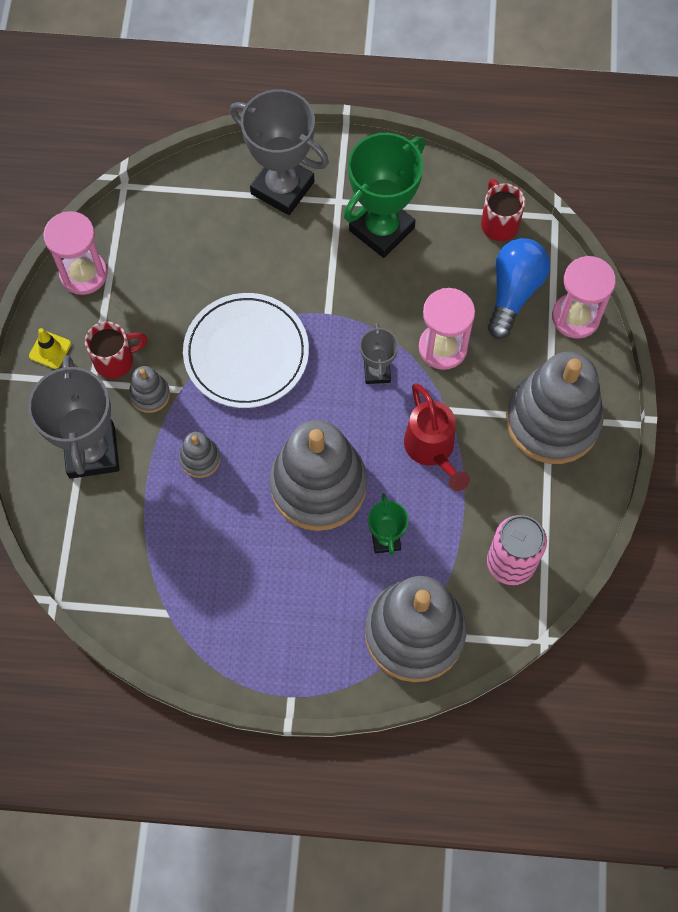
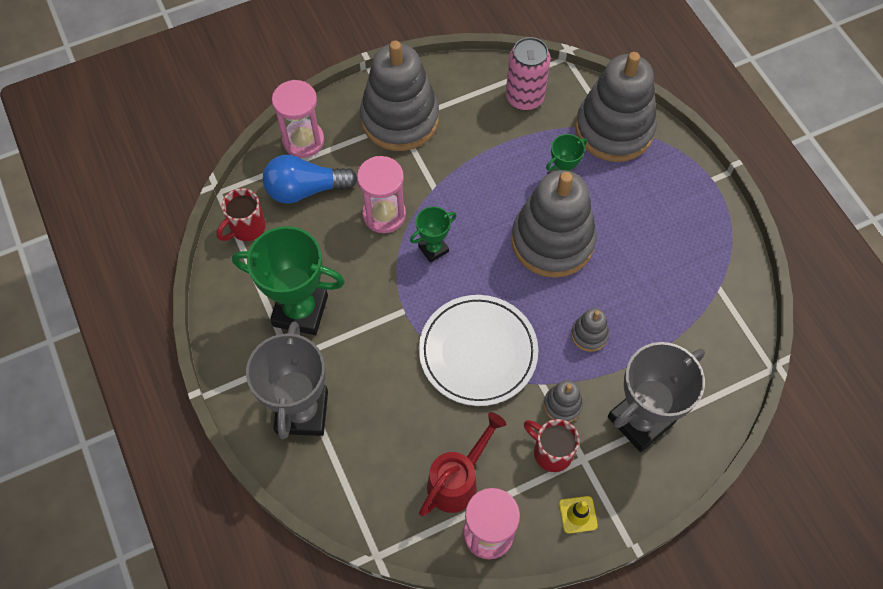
camera: 120 degrees left, 5 degrees down
grey trophy [360,323,398,384] -> green trophy [410,206,457,263]
red watering can [404,383,470,491] -> red watering can moved to [419,412,506,517]

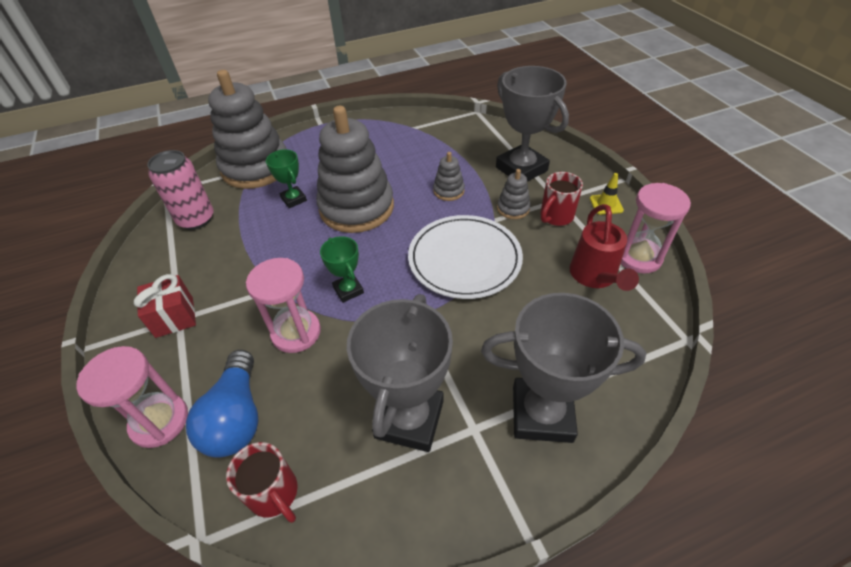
camera: 85 degrees left, 15 degrees down
green trophy [232,226,345,335] -> grey trophy [347,294,453,452]
grey stacking toy [360,41,439,151] -> red gift [134,274,196,338]
red watering can [419,412,506,517] -> red watering can turned 135 degrees counterclockwise [570,204,639,291]

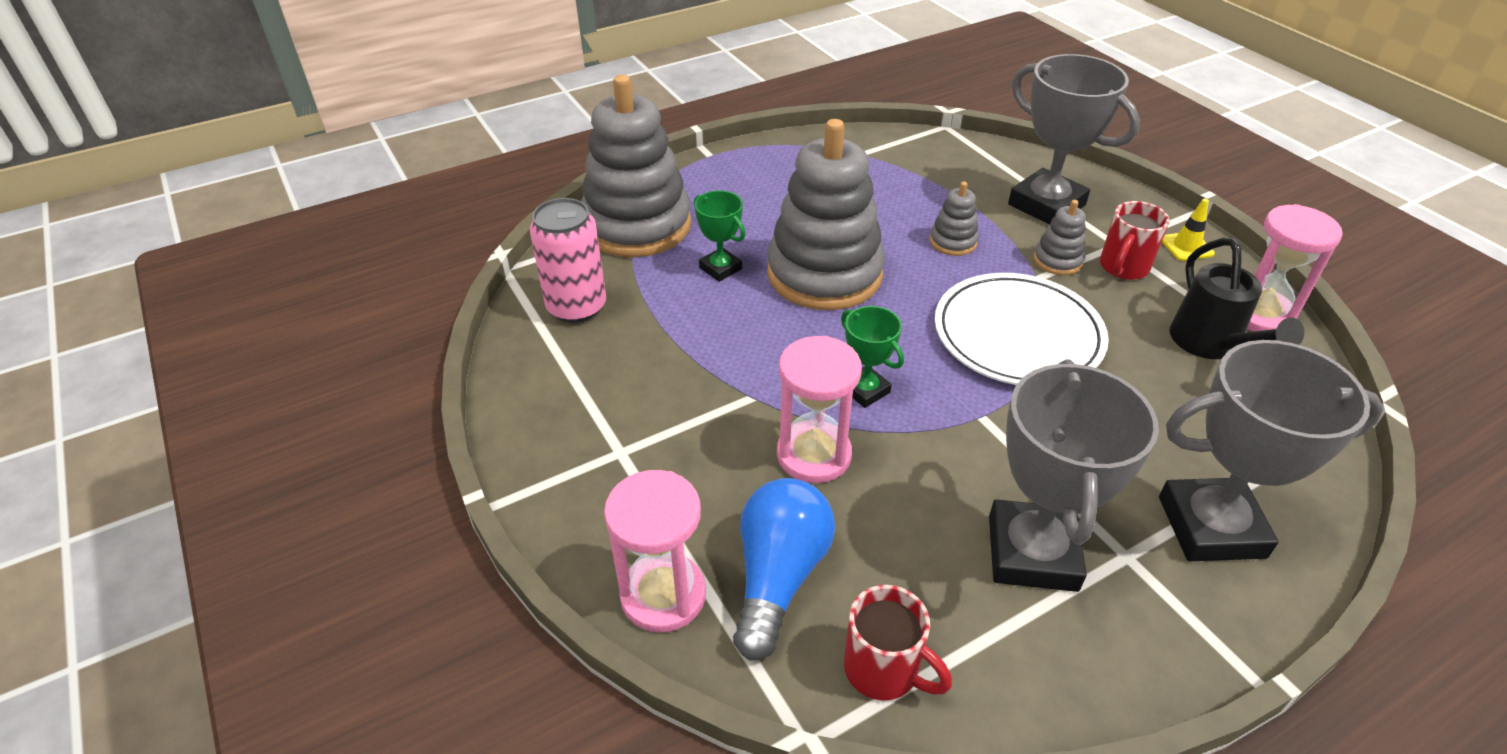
camera: 10 degrees left, 5 degrees down
red gift [134,274,196,338] -> none
blue light bulb [186,350,258,458] -> blue light bulb turned 150 degrees counterclockwise [733,478,835,660]
red watering can [570,204,639,291] -> black watering can [1169,238,1305,359]

